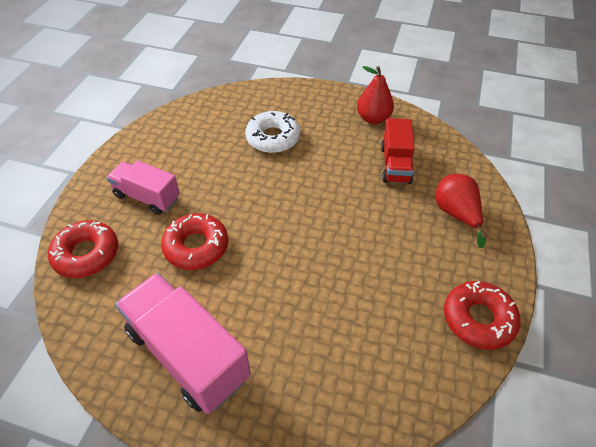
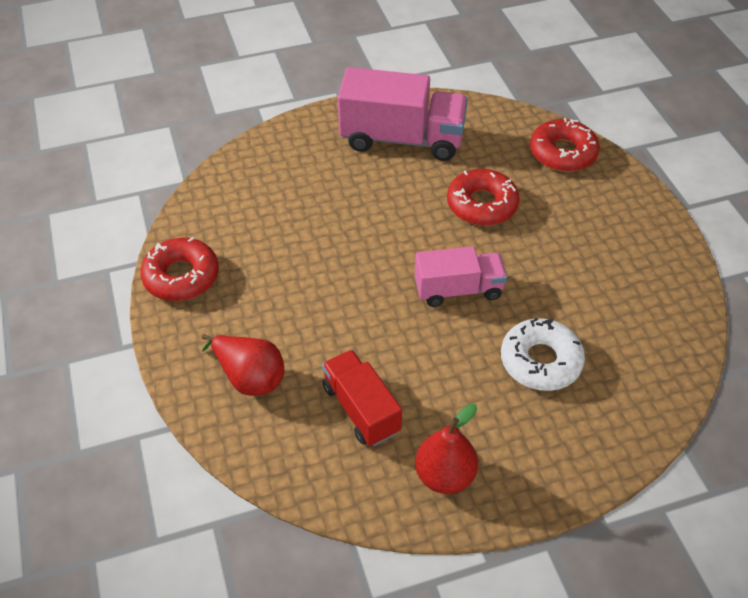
camera: 145 degrees right, 0 degrees up
pink truck [107,161,180,215] -> pink truck moved to [415,246,507,307]

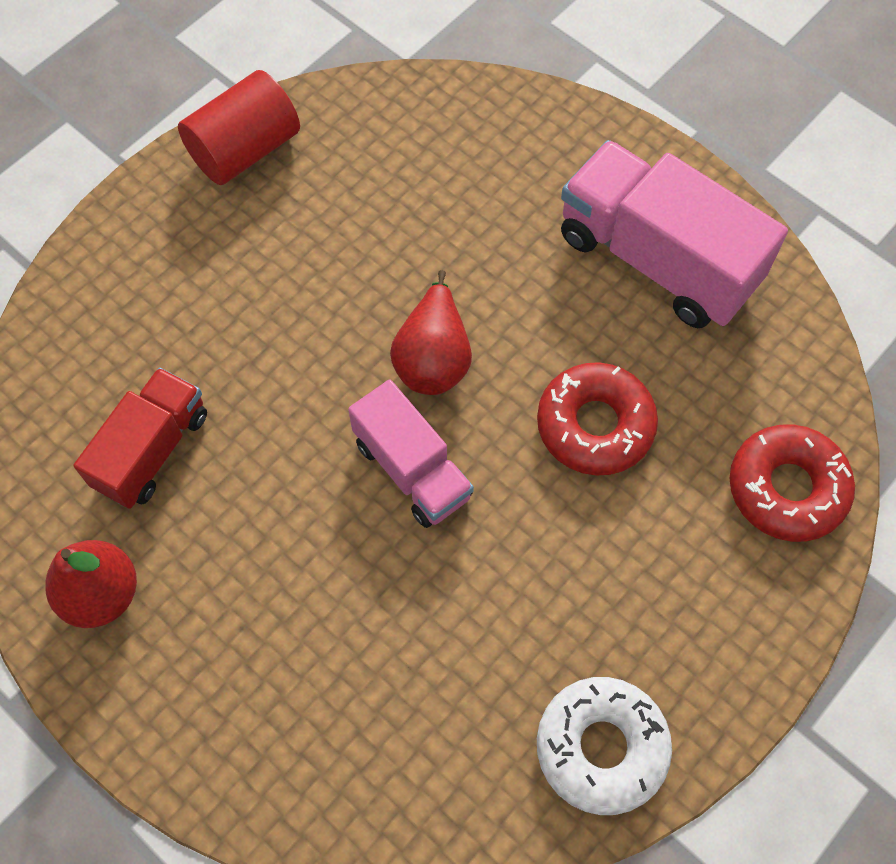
camera: 60 degrees right, 15 degrees up
red donut [140,237,219,301] -> red cylinder [178,70,300,185]
red pear [202,334,284,396] -> red pear moved to [390,270,472,395]
pink truck [338,67,468,161] -> pink truck turned 150 degrees clockwise [561,140,788,328]
white donut [501,318,585,391] -> white donut moved to [537,677,672,815]

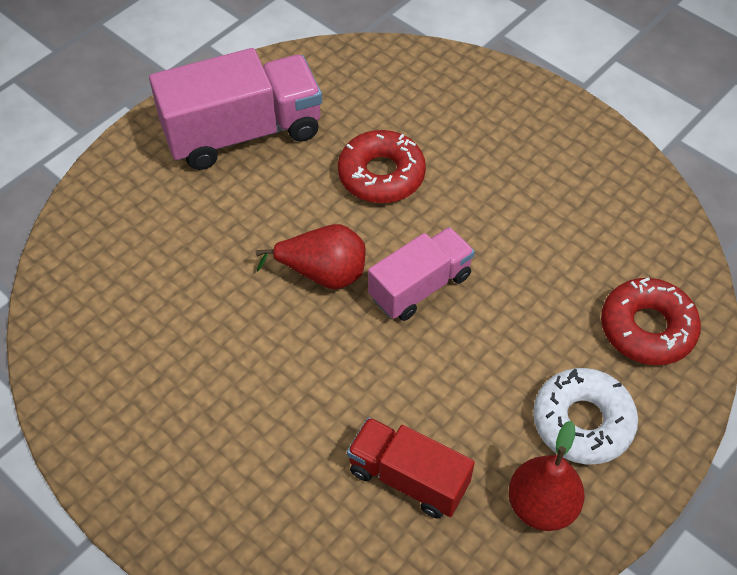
camera: 90 degrees left, 10 degrees down
red cylinder [178,70,300,185] -> none
white donut [537,677,672,815] -> white donut moved to [533,368,638,464]
pink truck [561,140,788,328] -> pink truck turned 150 degrees counterclockwise [149,48,322,170]
red donut [729,424,855,542] -> red donut moved to [601,277,701,365]

